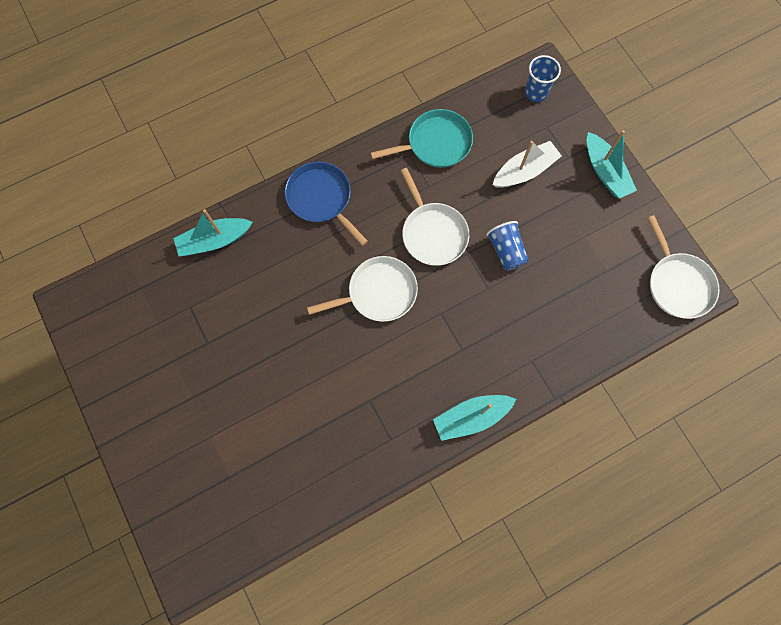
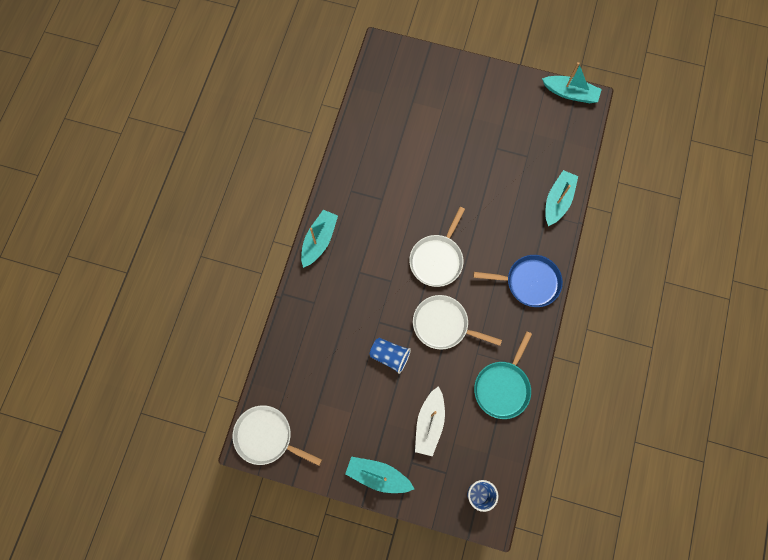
camera: 135 degrees right, 0 degrees up
none -> turquoise boat [542,62,602,103]

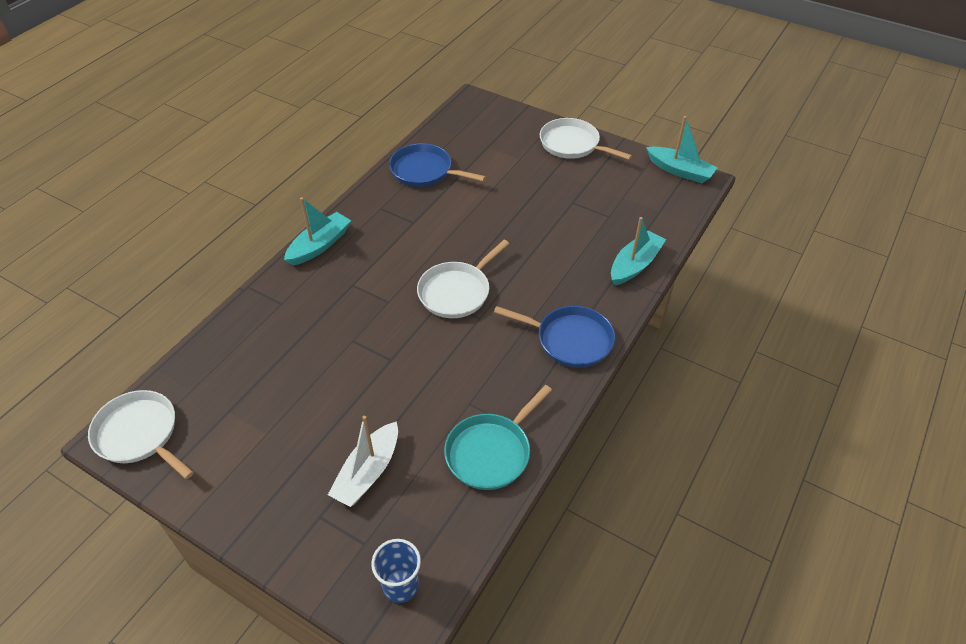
camera: 15 degrees right, 25 degrees down
turquoise boat [345,456,414,493] -> none
blue cup [370,338,411,374] -> none
white pan [413,295,502,349] -> white pan moved to [540,118,632,160]
none -> blue pan [389,143,486,187]

